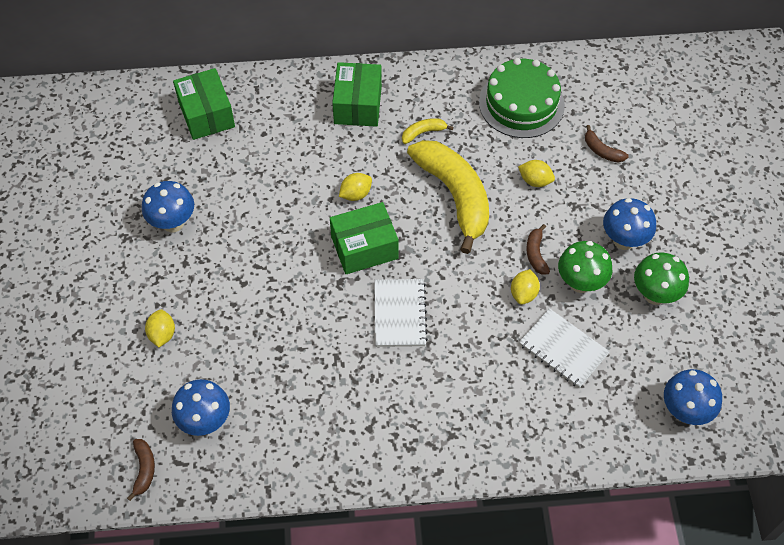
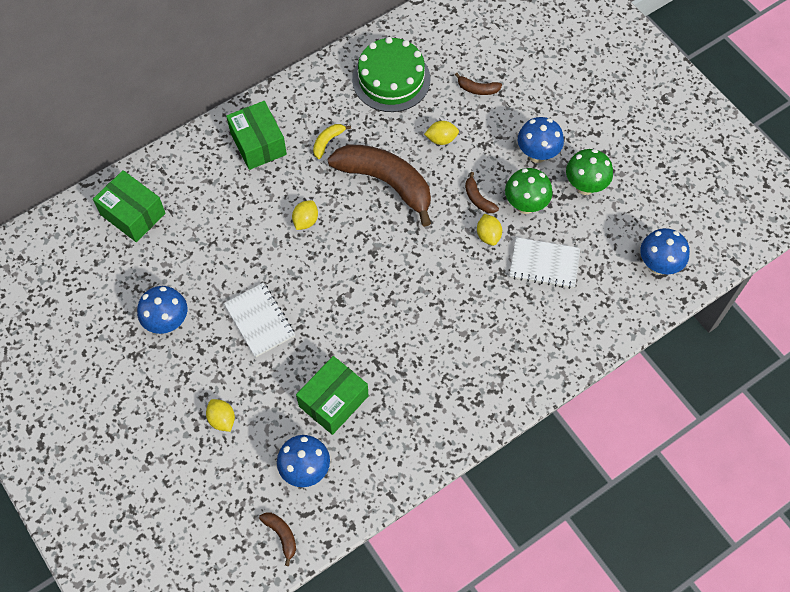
camera: 30 degrees left, 5 degrees up
green box [330,202,399,274] -> green box moved to [296,356,369,435]
white notebook [375,279,428,347] -> white notebook moved to [224,282,295,357]
yellow banana [407,140,489,254] -> brown banana [328,144,431,227]

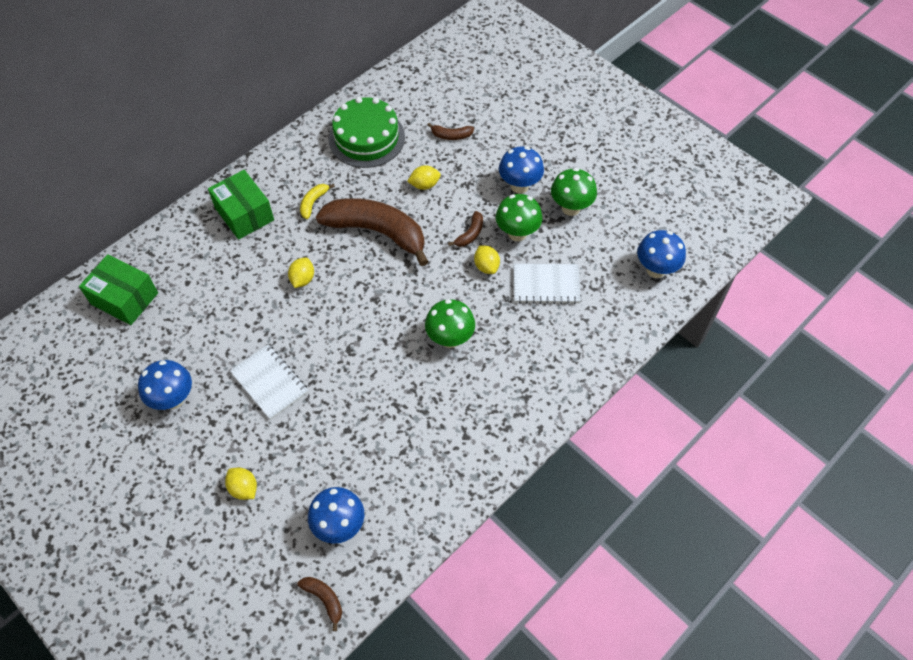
camera: 10 degrees left, 5 degrees down
green box [296,356,369,435] -> none
brown banana [465,172,499,213] -> brown banana turned 105 degrees counterclockwise [448,211,483,247]
none -> green mushroom [425,299,475,348]

